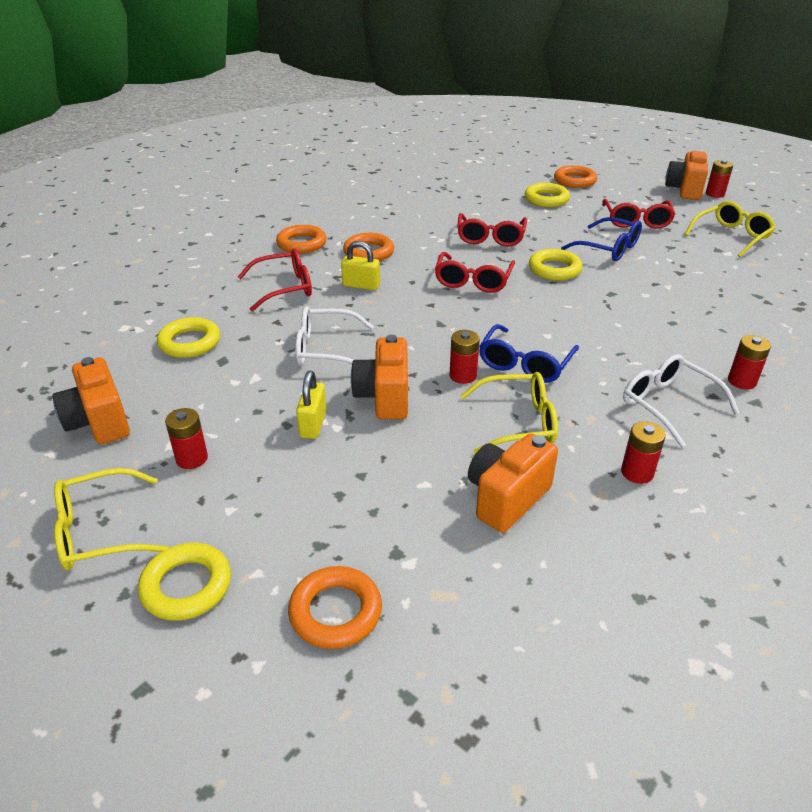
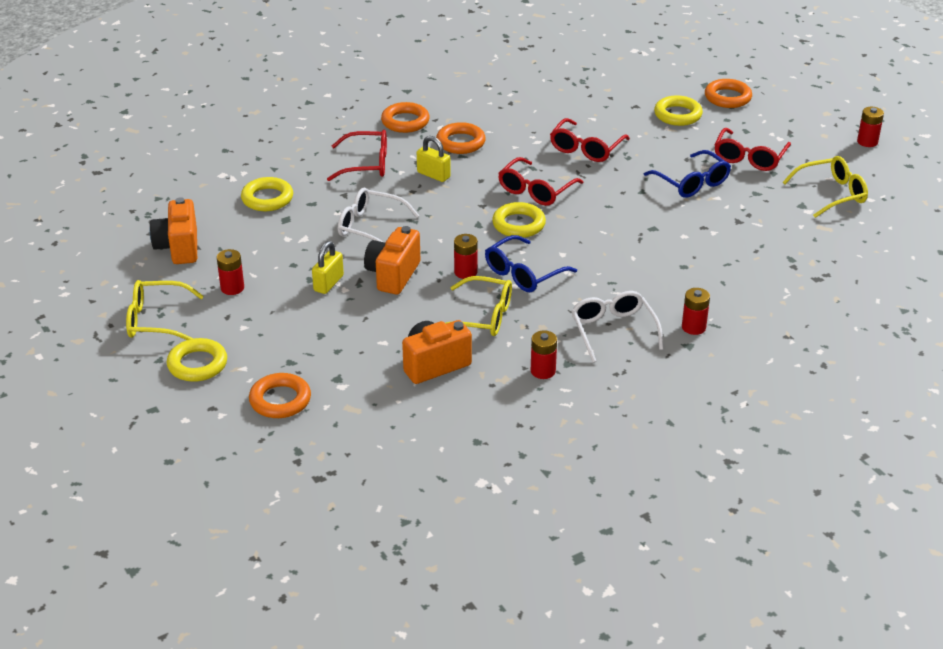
camera: 20 degrees right, 0 degrees up
yellow ring [529,249,583,281] -> yellow ring moved to [492,202,546,238]
orange camera [665,149,708,200] -> none

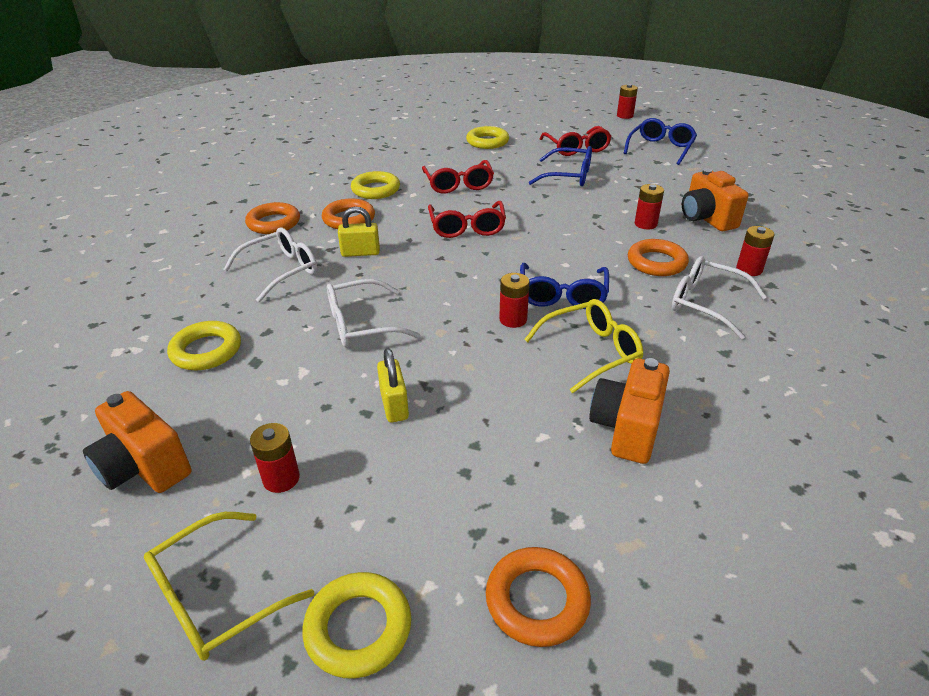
camera: 40 degrees left, 0 degrees up
red glasses [327,130,387,181] -> white glasses [223,228,317,302]
orange camera [364,226,420,295] -> orange camera moved to [682,168,749,231]
yellow ring [492,202,546,238] -> yellow ring moved to [351,171,400,199]
red battery [531,330,557,379] -> red battery moved to [635,184,664,229]
orange ring [705,79,752,108] -> orange ring moved to [628,239,689,276]
yellow glasses [783,156,868,218] -> blue glasses [624,118,697,165]

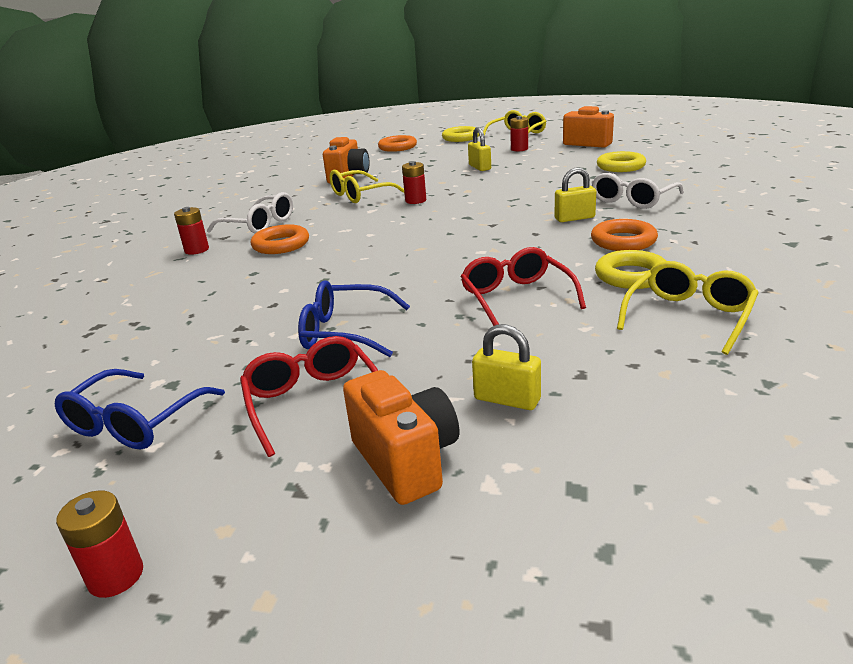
camera: 175 degrees right, 10 degrees down
orange ring [245,202,300,234] -> none
white glasses [327,279,420,347] -> none
red glasses [428,201,506,238] -> none
yellow ring [466,126,509,149] -> yellow padlock [472,324,541,410]
blue glasses [520,263,609,309] -> none
red battery [635,184,664,229] -> none
orange camera [682,168,749,231] -> orange camera moved to [343,370,459,505]
none -> yellow glasses [617,261,759,355]

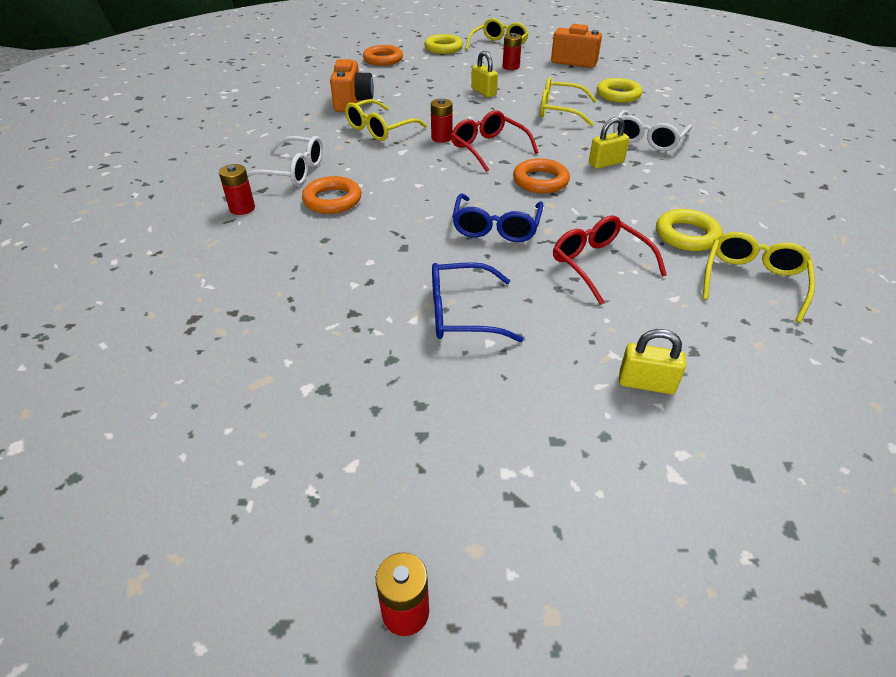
camera: 15 degrees left, 15 degrees up
blue glasses [55,369,225,450] -> blue glasses moved to [452,194,543,242]
red glasses [240,336,378,457] -> red glasses moved to [451,110,538,172]
orange camera [343,370,459,505] -> none
orange ring [591,219,658,251] -> orange ring moved to [513,158,570,193]
none -> yellow glasses [540,77,597,126]

